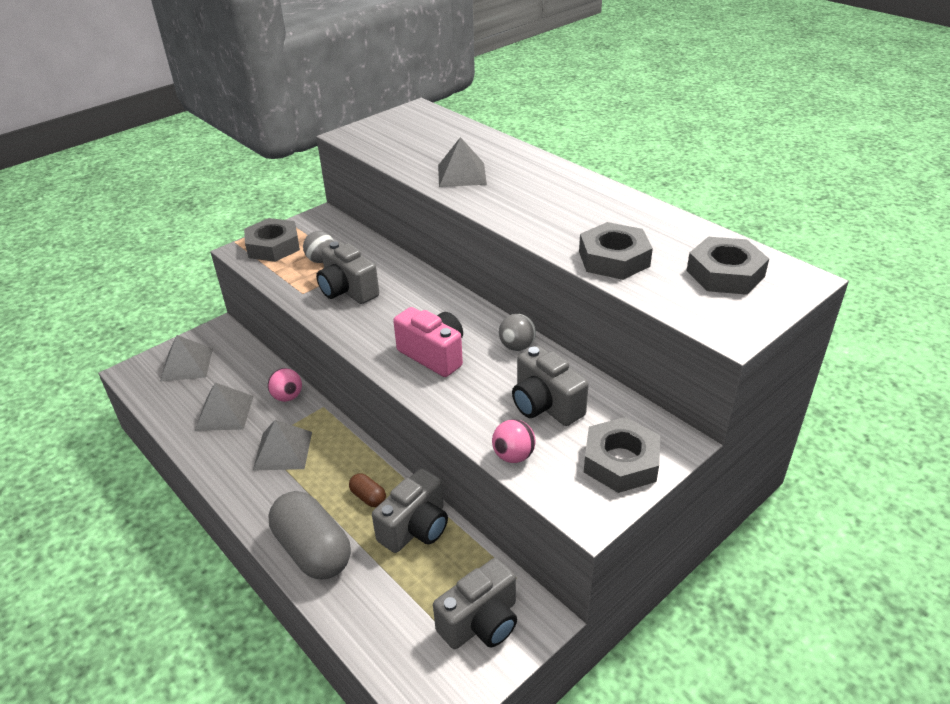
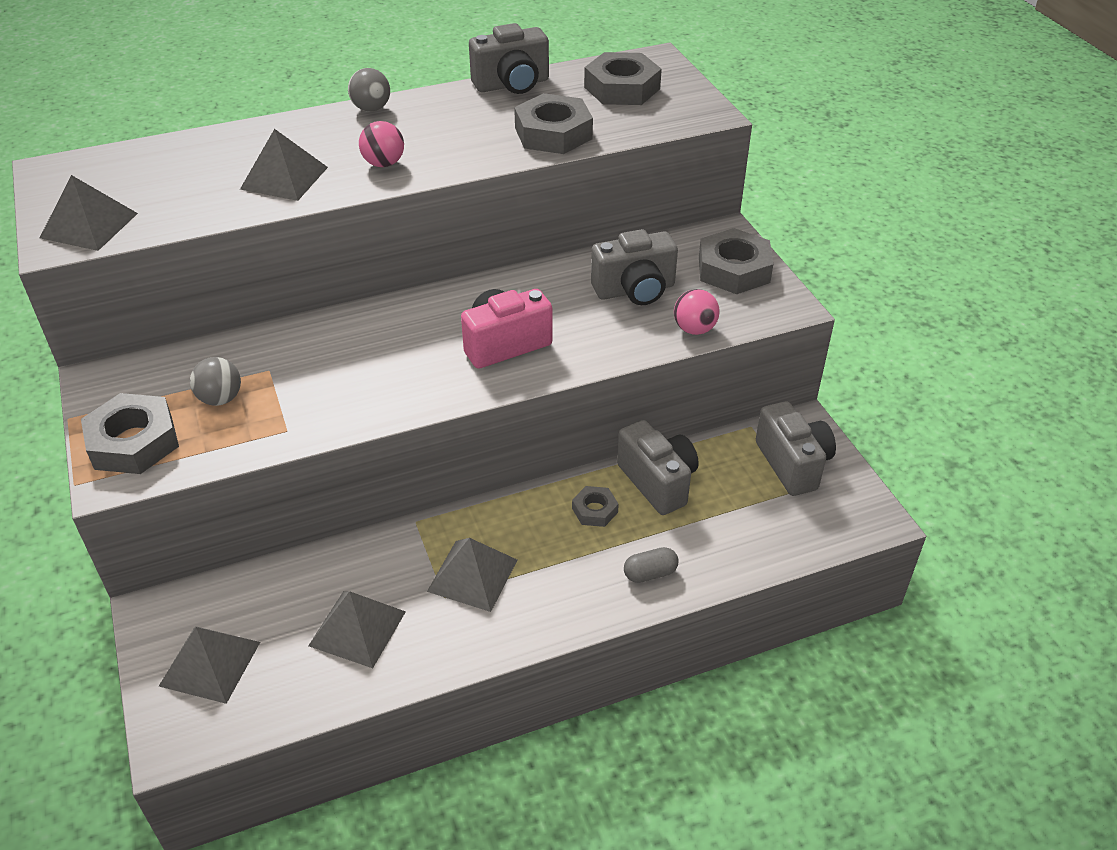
camera: 70 degrees left, 5 degrees up
pink ball [268,368,302,402] -> pink ball moved to [359,121,404,167]
grey capsule [269,491,351,579] -> grey capsule [624,547,679,583], size x0.45
grey camera [316,241,379,304] -> grey camera moved to [469,23,549,94]
brown capsule [349,473,386,507] -> grey nut [572,486,619,527]
grey ball [499,314,536,351] -> grey ball moved to [348,68,390,112]
none -> grey pyramid [40,175,138,251]

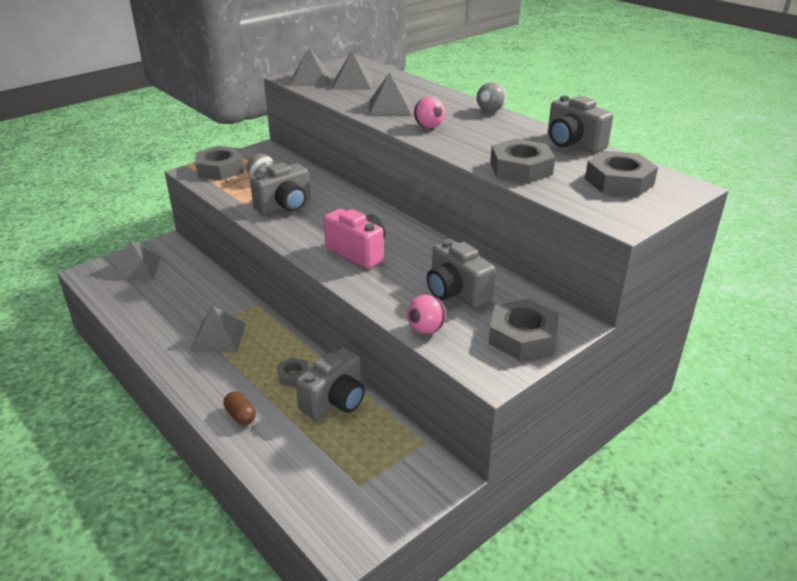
camera: 70 degrees right, 10 degrees down
grey pyramid [308,591,406,668] -> grey pyramid moved to [332,51,373,90]
grey capsule [624,547,679,583] -> brown capsule [223,392,256,425]
grey camera [756,401,836,496] -> grey camera moved to [250,163,310,215]

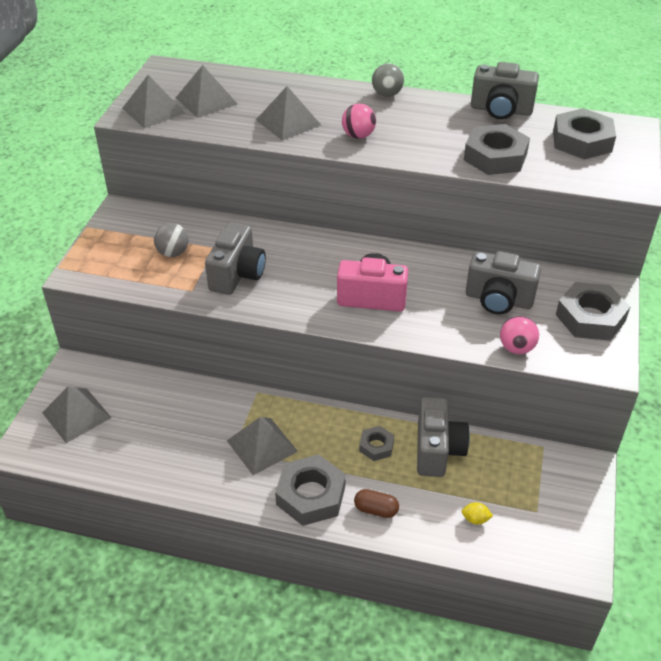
camera: 35 degrees left, 10 degrees up
grey nut [196,146,244,181] -> grey nut moved to [275,454,346,526]
none -> yellow lemon [462,502,493,525]

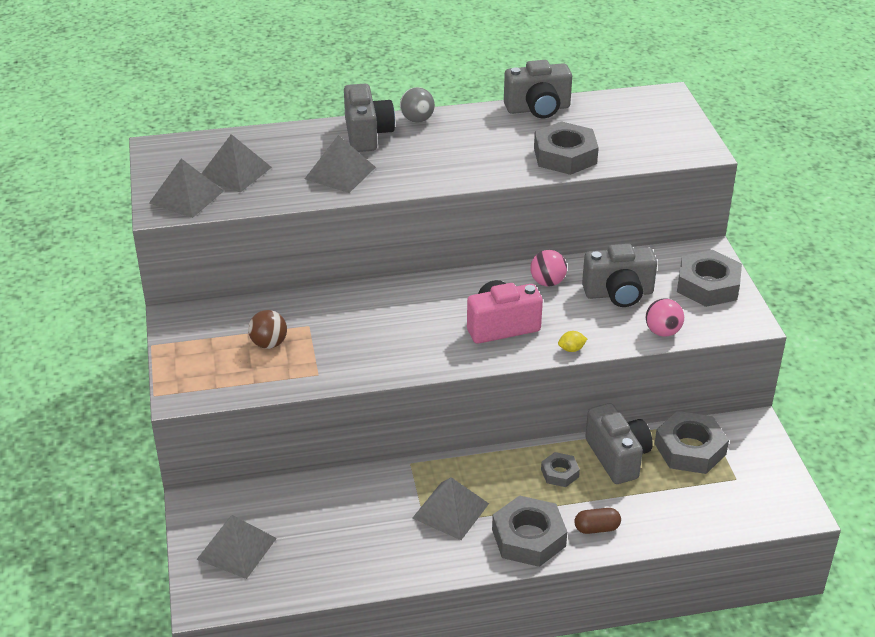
camera: 25 degrees left, 5 degrees down
grey ball [154,223,189,257] -> brown ball [248,310,287,349]
grey camera [205,222,266,295] -> grey camera moved to [344,84,395,152]
pink ball [342,103,376,139] -> pink ball moved to [530,250,567,286]
yellow lemon [462,502,493,525] -> yellow lemon moved to [558,331,587,352]
grey nut [553,108,616,160] -> grey nut moved to [655,411,729,474]

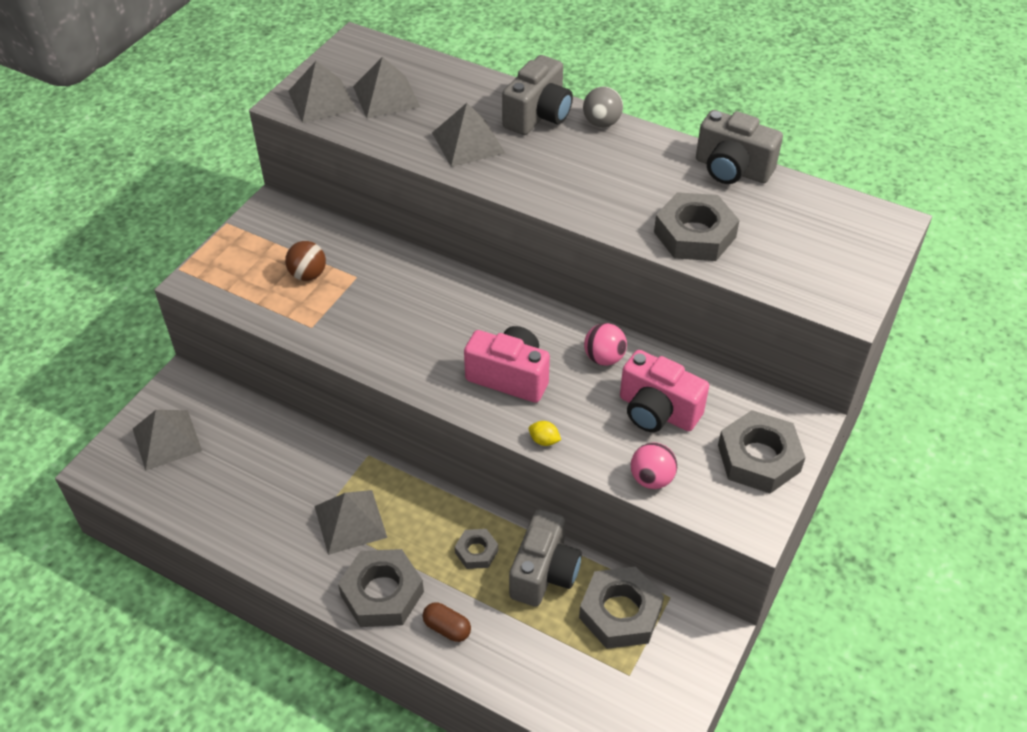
camera: 40 degrees right, 10 degrees up
grey camera [582,244,657,307] -> pink camera [620,350,709,432]

